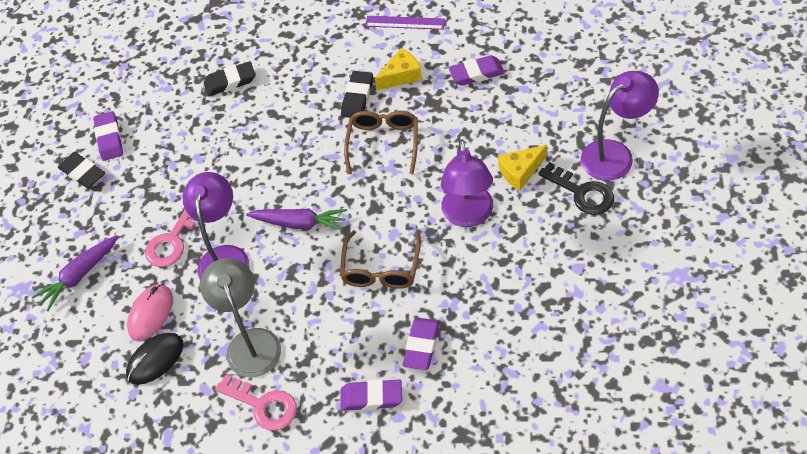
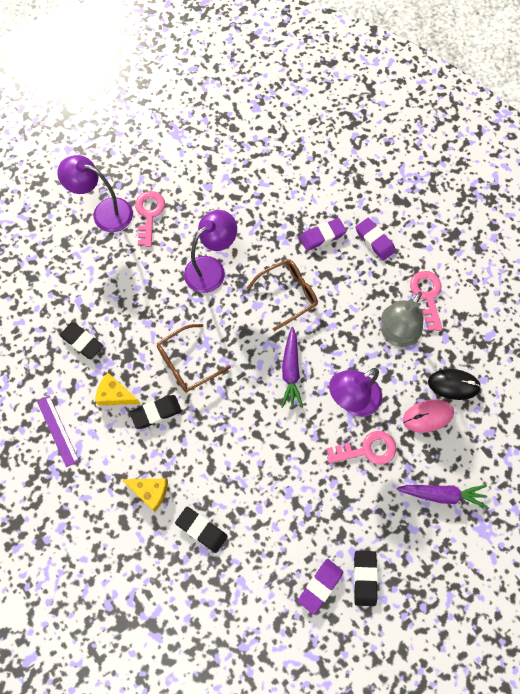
camera: 135 degrees left, 15 degrees up
purple carrot [246,208,347,231] -> purple carrot turned 150 degrees counterclockwise [281,327,303,408]
purple eraser [448,55,505,86] -> black eraser [60,322,103,360]
yellow cheese [498,145,547,190] -> yellow cheese moved to [121,479,168,512]
black key [539,162,614,215] -> pink key [135,191,165,247]

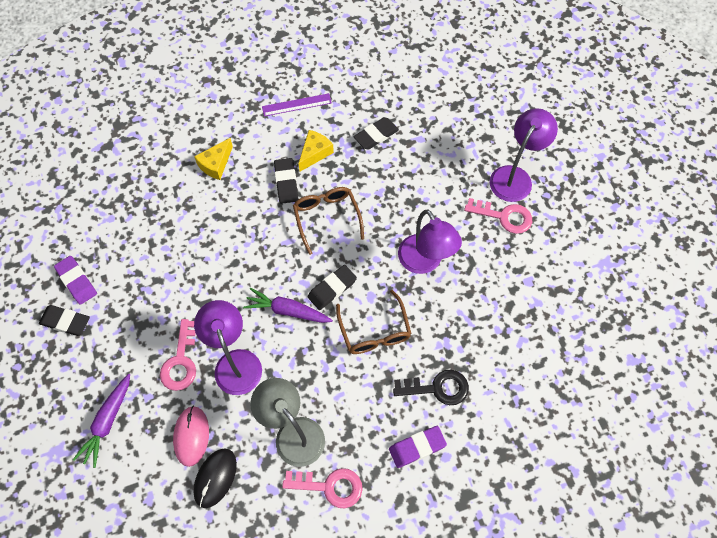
camera: 105 degrees right, 5 degrees down
black eraser [175,507,228,553] -> black eraser moved to [307,265,357,310]
purple eraser [300,218,346,251] -> black key [393,370,469,405]

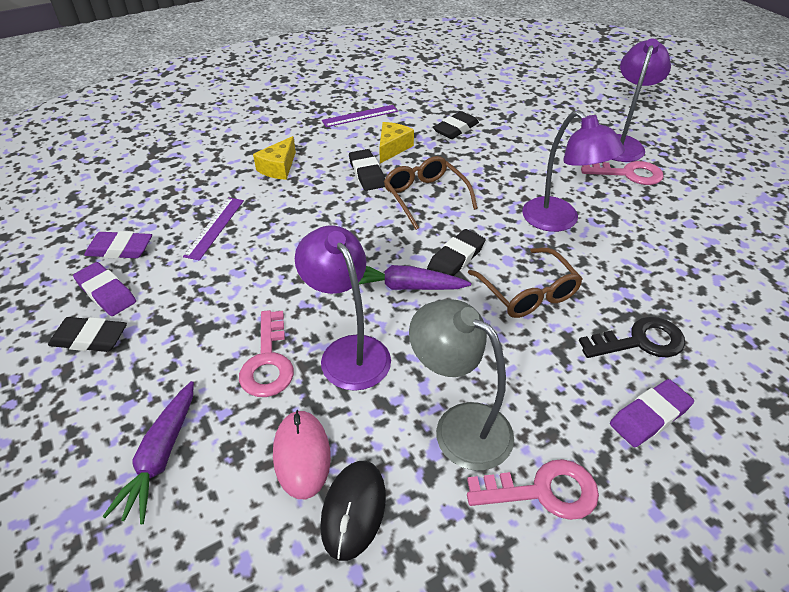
camera: 10 degrees left, 20 degrees down
none -> purple eraser [84,231,152,259]
none -> purple ruler [183,198,244,260]

